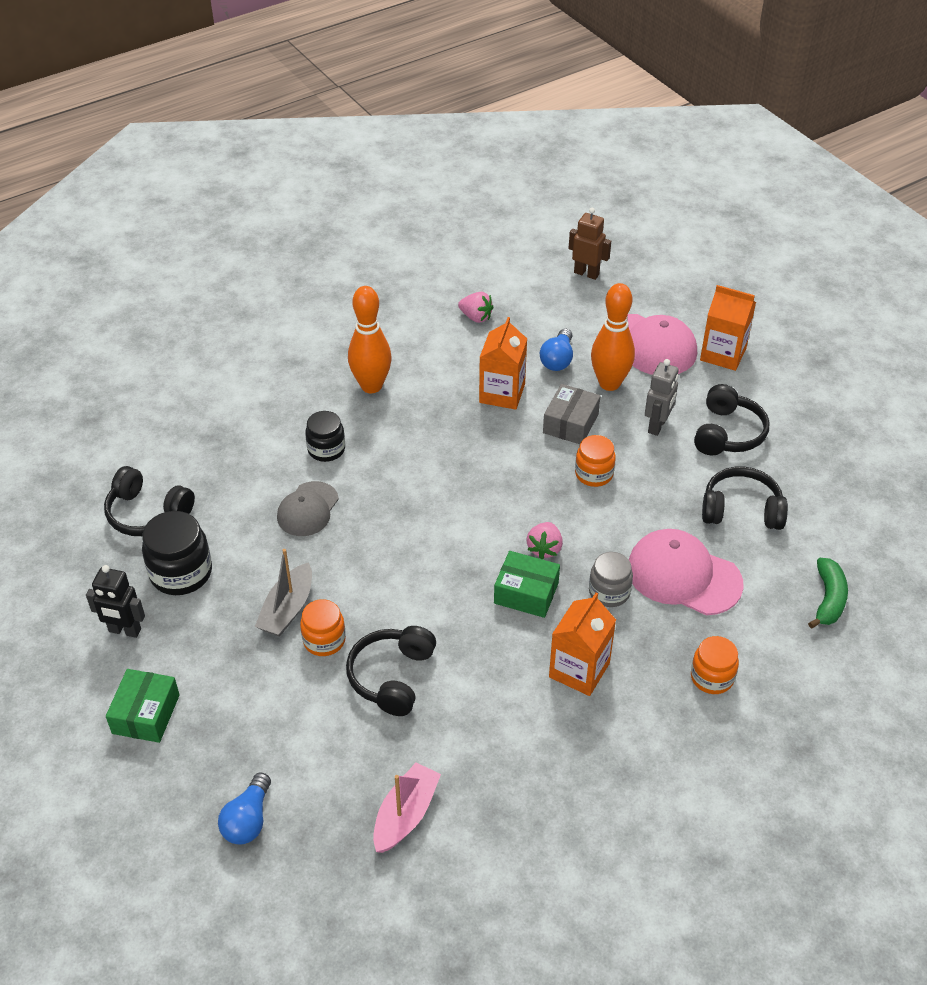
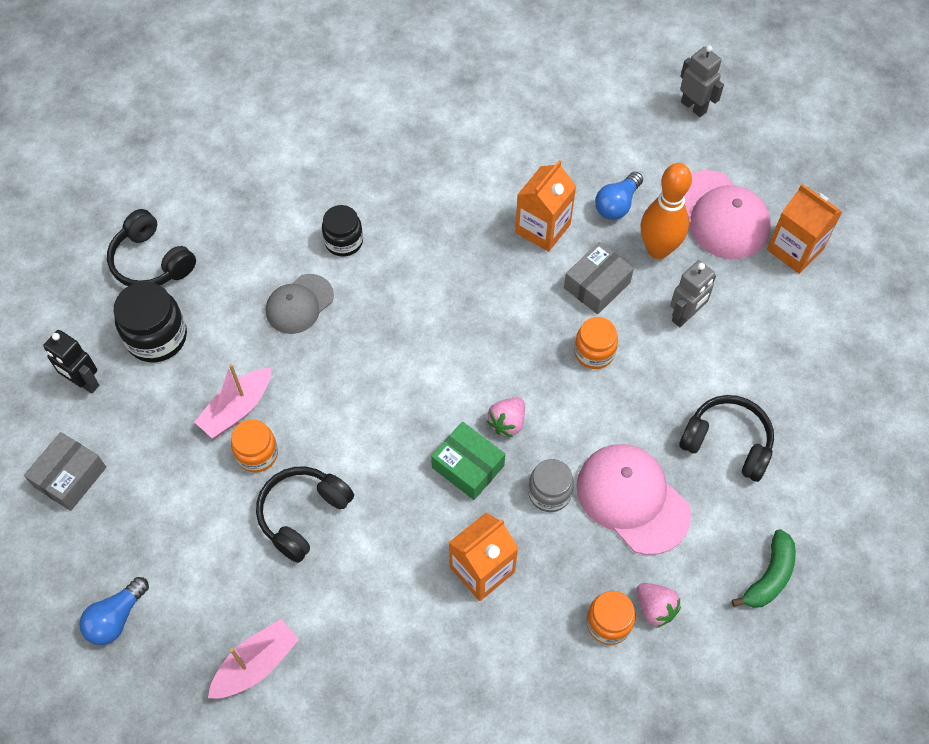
camera: 20 degrees right, 15 degrees up
green box [106,669,180,743] -> grey box [24,432,106,511]
grey boat [255,549,312,637] -> pink boat [194,363,271,438]
orange bowling pin [348,286,392,393] -> none
pink strawberry [458,292,493,323] -> pink strawberry moved to [637,583,681,628]
brown robot [568,208,611,280] -> grey robot [680,45,724,117]
black headphones [694,384,770,456] -> none

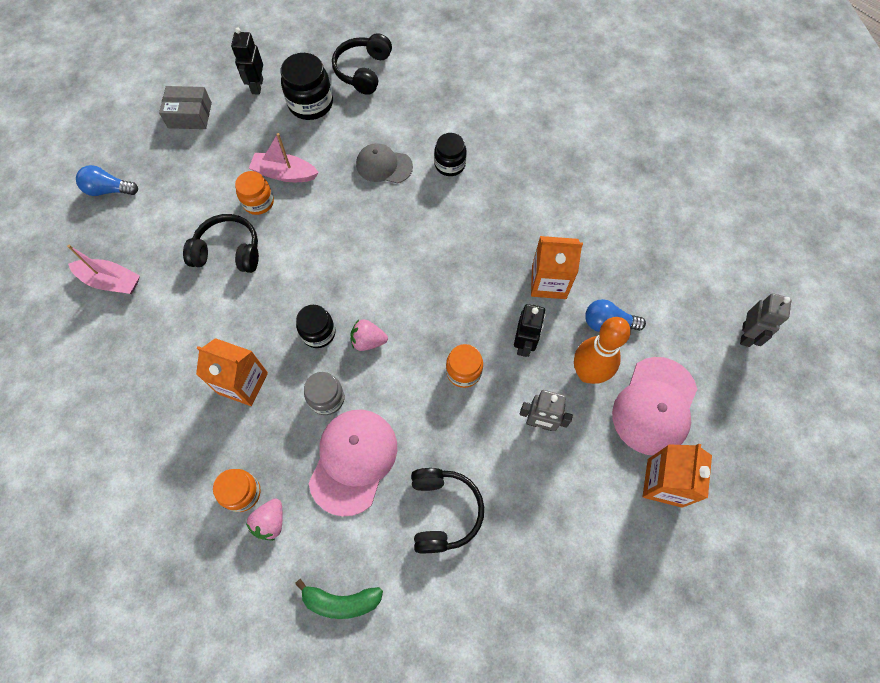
camera: 60 degrees right, 5 degrees up
green box [431,422,505,500] -> black jar [296,305,335,348]
grey box [564,242,634,314] -> black robot [514,304,545,357]

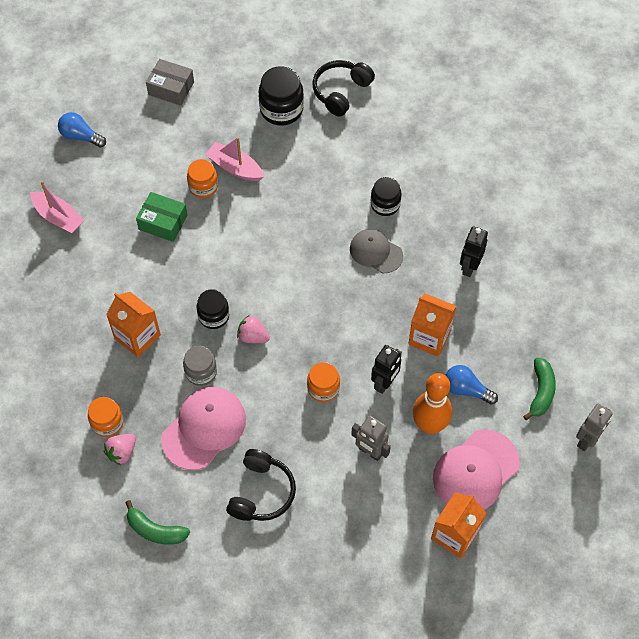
camera: 20 degrees right, 5 degrees down
black headphones [183,214,259,273] -> green box [136,192,188,242]
black robot [231,27,263,95] -> black robot moved to [460,226,488,277]
grey cap [356,143,413,183] -> grey cap moved to [350,229,403,273]
none -> green banana [523,358,556,420]

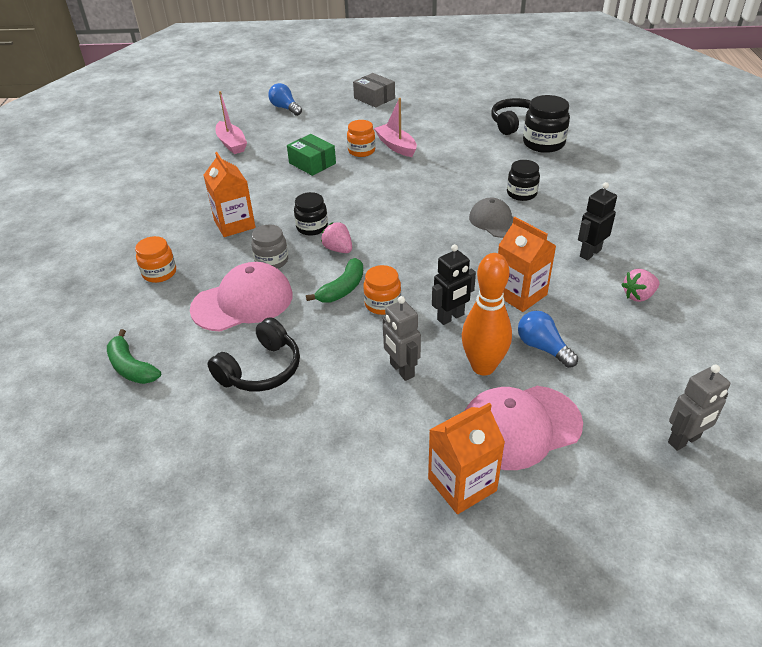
camera: 25 degrees right, 20 degrees down
pink strawberry [104,434,136,465] -> pink strawberry moved to [621,269,660,302]
black jar [259,66,304,126] -> black jar moved to [523,95,570,153]
green banana [523,358,556,420] -> green banana moved to [306,258,363,303]

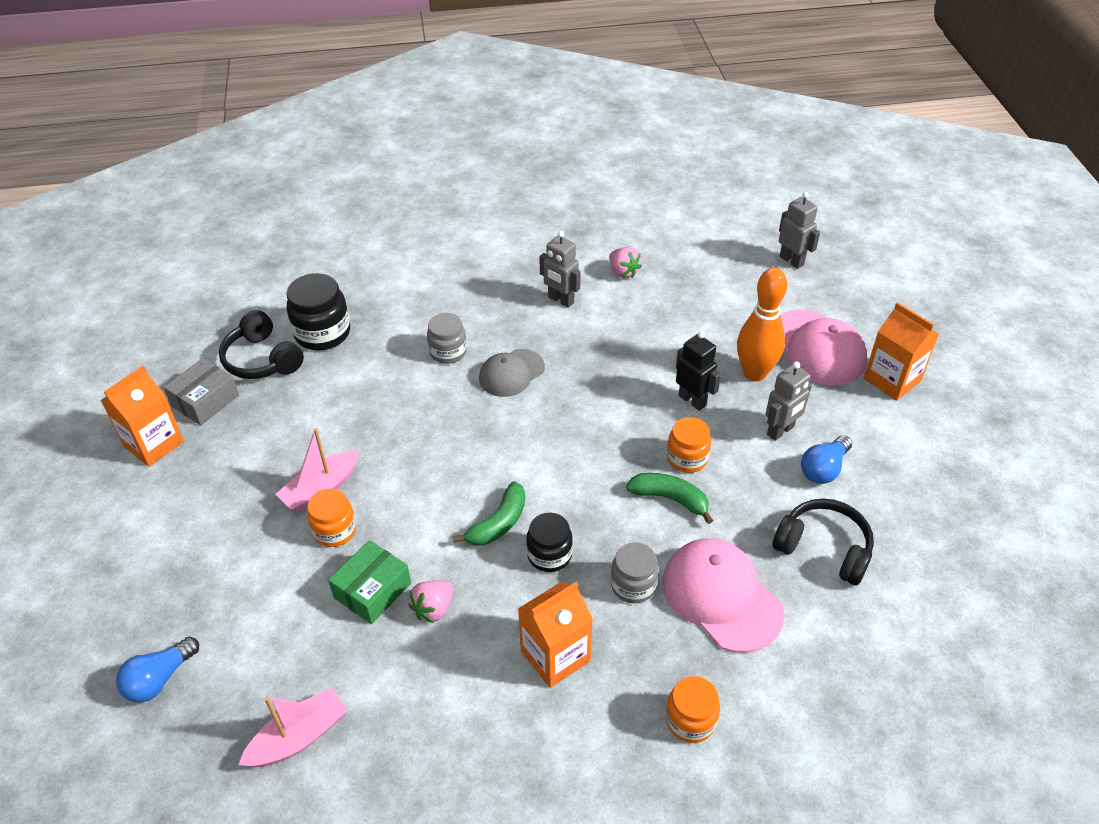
camera: 100 degrees left, 5 degrees up
green banana [107,329,161,384] -> green banana moved to [453,481,525,546]
pink strawberry [321,222,352,253] -> pink strawberry moved to [408,580,453,623]
grey box [353,73,395,108] -> grey box moved to [164,358,239,425]
orange carton [498,217,556,312] -> orange carton moved to [100,366,184,467]
black jar [507,160,540,201] -> grey jar [427,313,467,364]
blue light bulb [518,311,578,368] -> blue light bulb moved to [801,435,852,484]
black robot [578,182,617,260] -> grey robot [539,231,581,308]

